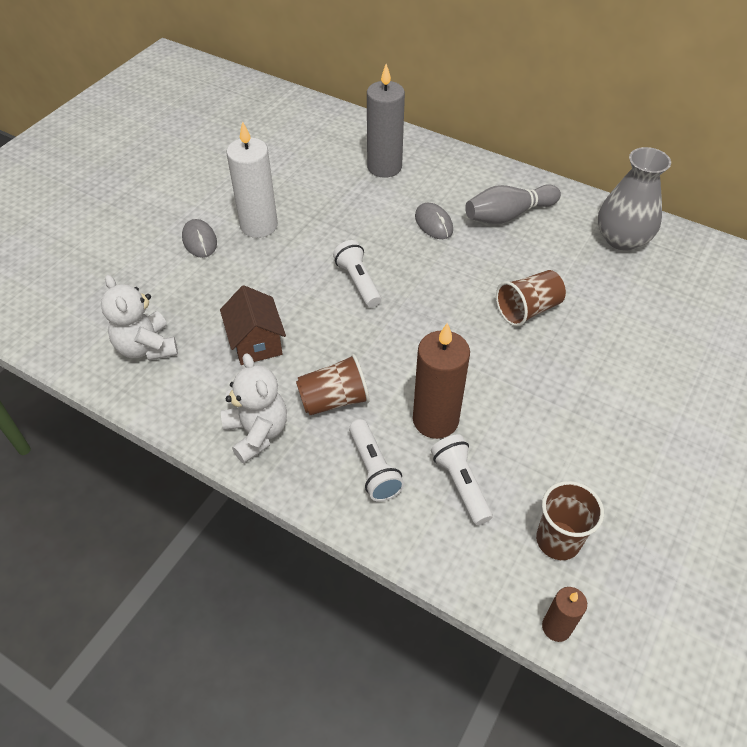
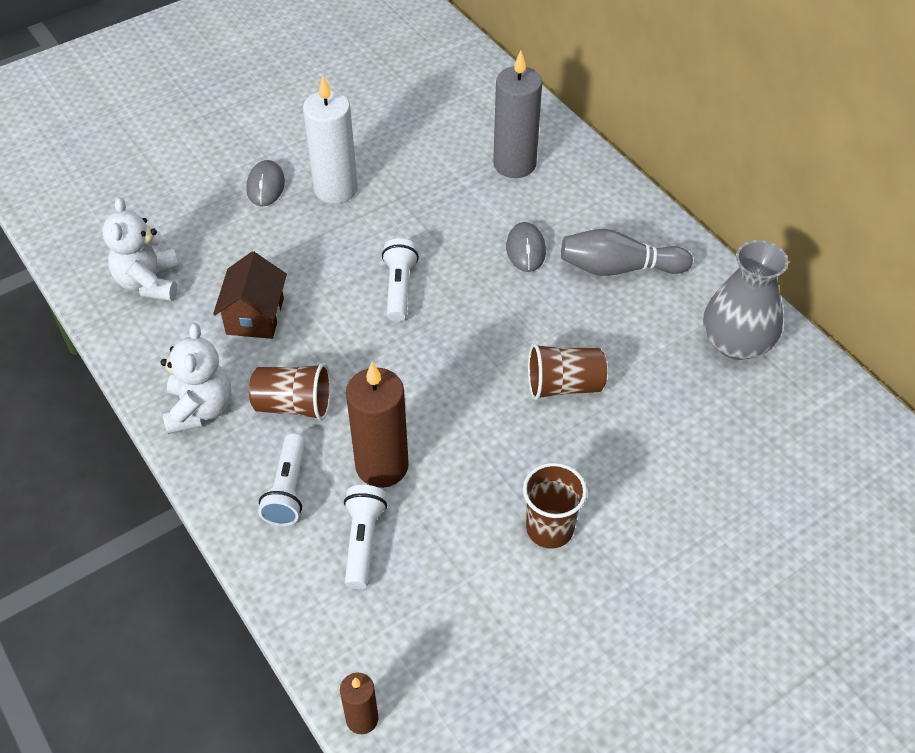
camera: 25 degrees right, 0 degrees up
brown cup [536,481,604,560] -> brown cup moved to [523,463,587,549]

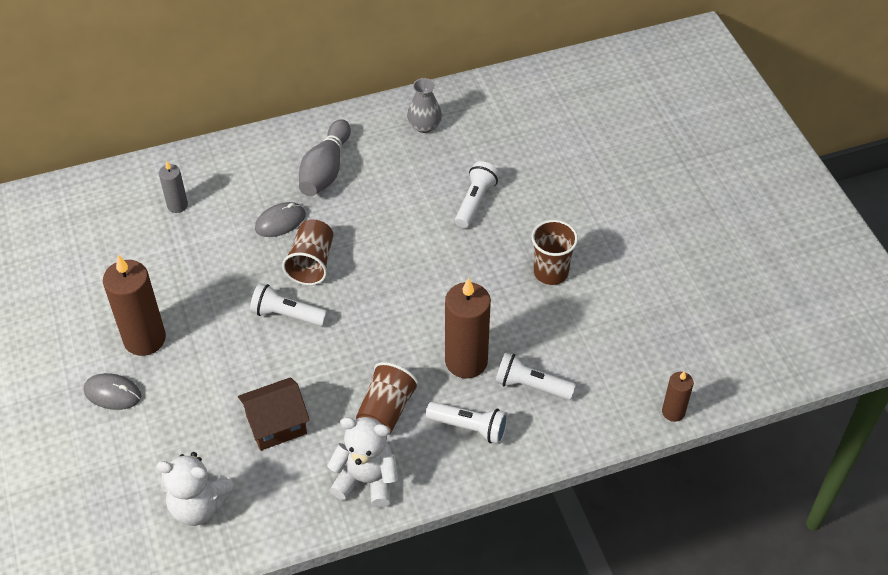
camera: 75 degrees left, 0 degrees up
brown house [213,252,287,339] -> brown house turned 45 degrees counterclockwise [238,377,310,451]
white candle [303,76,358,204] -> brown candle [103,255,166,356]
grey candle [493,50,542,178] -> grey candle [159,160,188,213], size x0.53
grey mouse [506,222,546,272] -> grey mouse turned 45 degrees counterclockwise [255,202,306,237]
brown cup [528,343,607,400] -> brown cup moved to [282,219,333,285]
grey vase [703,240,788,360] -> grey vase [407,78,442,133], size x0.59
none -> white flashlight [455,161,499,228]

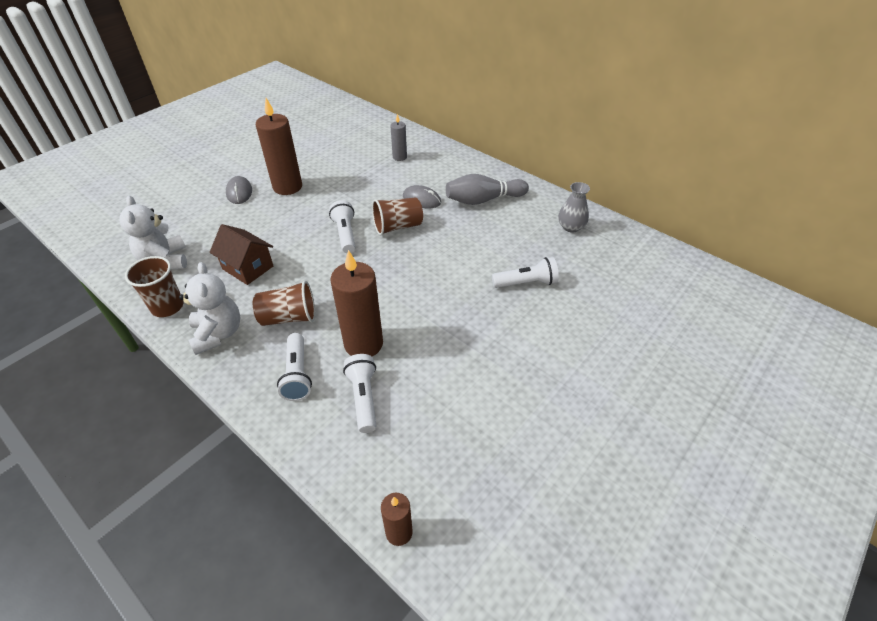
camera: 60 degrees right, 5 degrees down
brown cup [532,220,578,285] -> brown cup moved to [125,256,184,317]

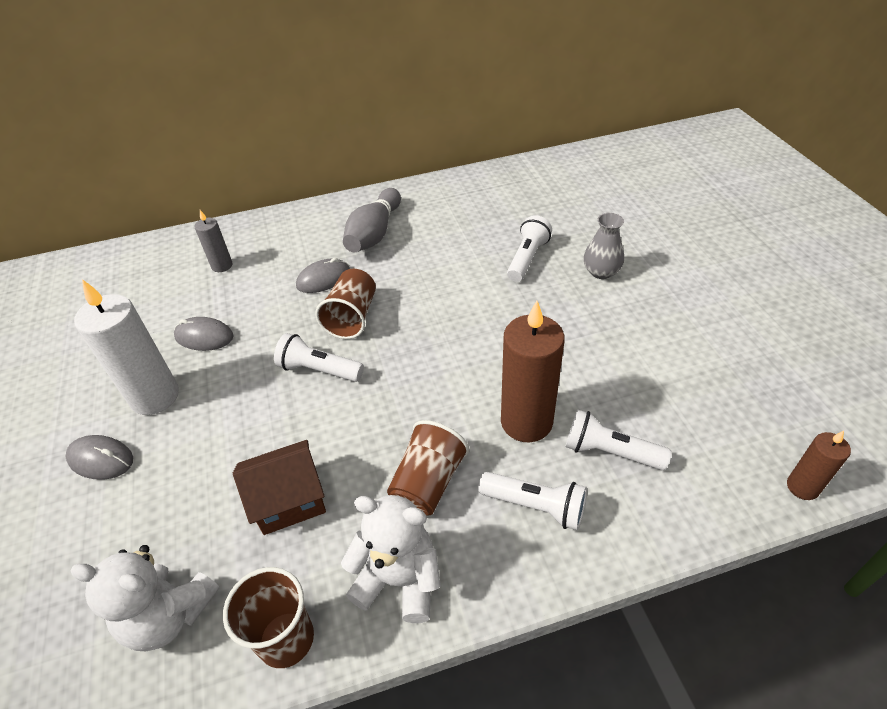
camera: 55 degrees left, 0 degrees up
brown candle [256,98,302,195] -> white candle [74,279,179,415]
grey vase [558,182,590,232] -> grey vase moved to [583,213,624,279]
none -> grey mouse [174,317,234,351]

